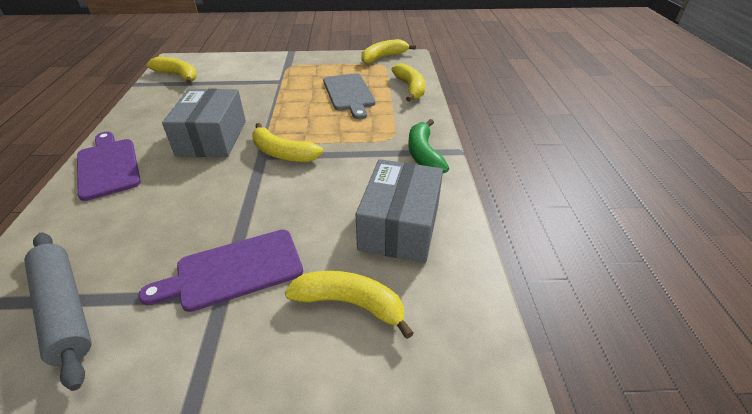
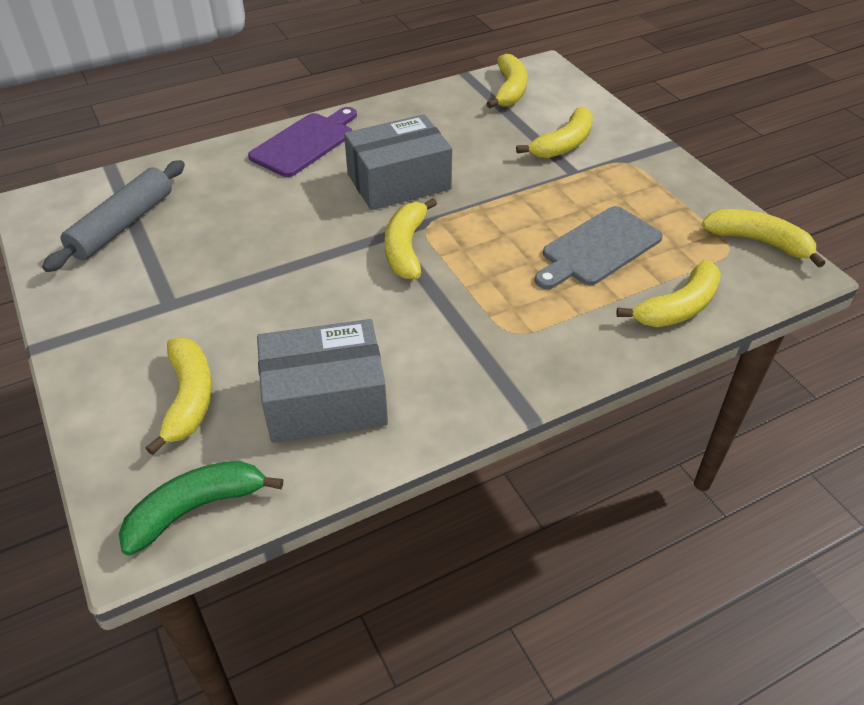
camera: 65 degrees right, 5 degrees up
purple cutting board [138,230,303,312] -> none
green banana [409,119,449,173] -> green banana moved to [119,461,283,555]
none -> yellow banana [516,107,593,159]

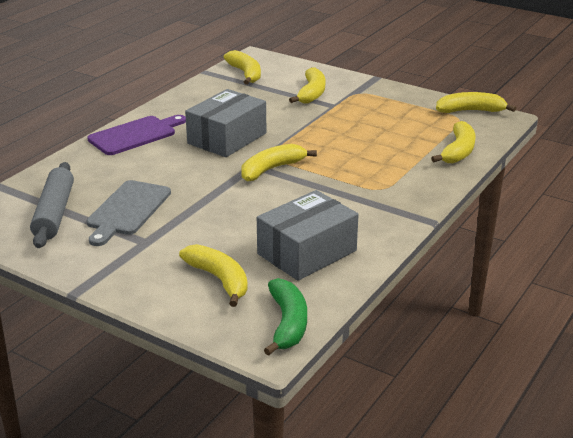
camera: 30 degrees left, 15 degrees down
green banana [119,461,283,555] -> green banana turned 150 degrees clockwise [264,278,307,356]
purple cutting board [248,107,357,177] -> purple cutting board turned 45 degrees clockwise [87,115,186,155]
yellow banana [385,198,437,279] -> yellow banana turned 75 degrees clockwise [241,144,317,182]
grey cutting board [534,206,663,289] -> grey cutting board moved to [86,180,171,246]

